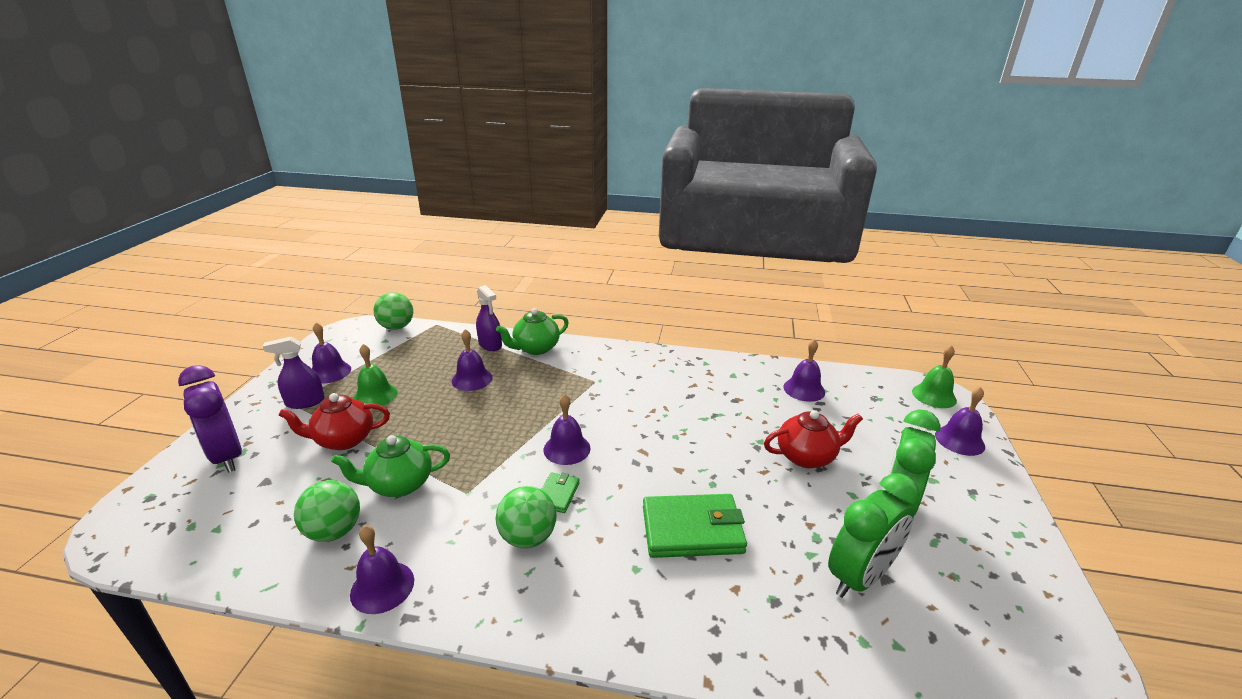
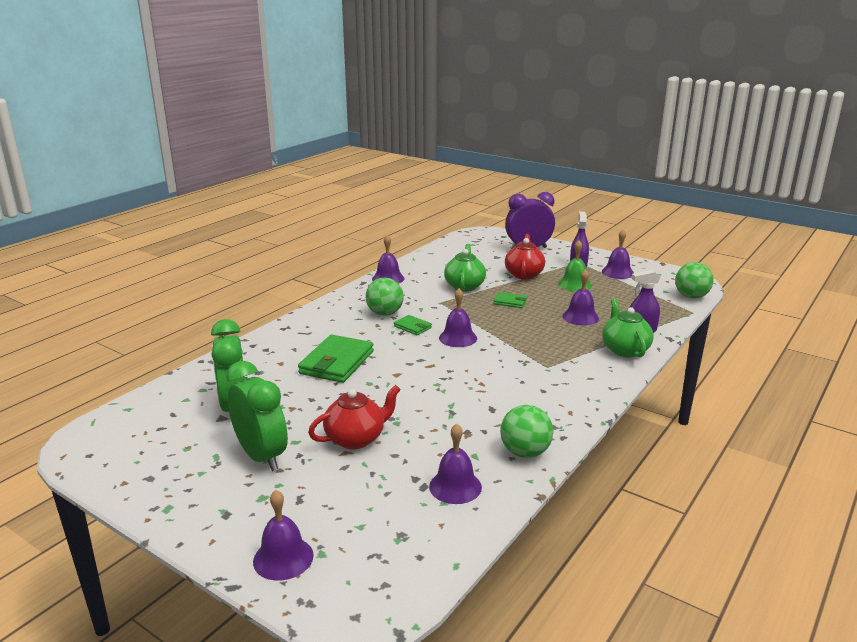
camera: 115 degrees right, 5 degrees down
green ball [294,480,360,542] -> green ball moved to [500,405,553,458]
red teapot [764,410,863,468] -> red teapot turned 135 degrees counterclockwise [308,385,401,449]
green bell [912,345,957,408] -> none
none -> green wallet [493,292,527,308]

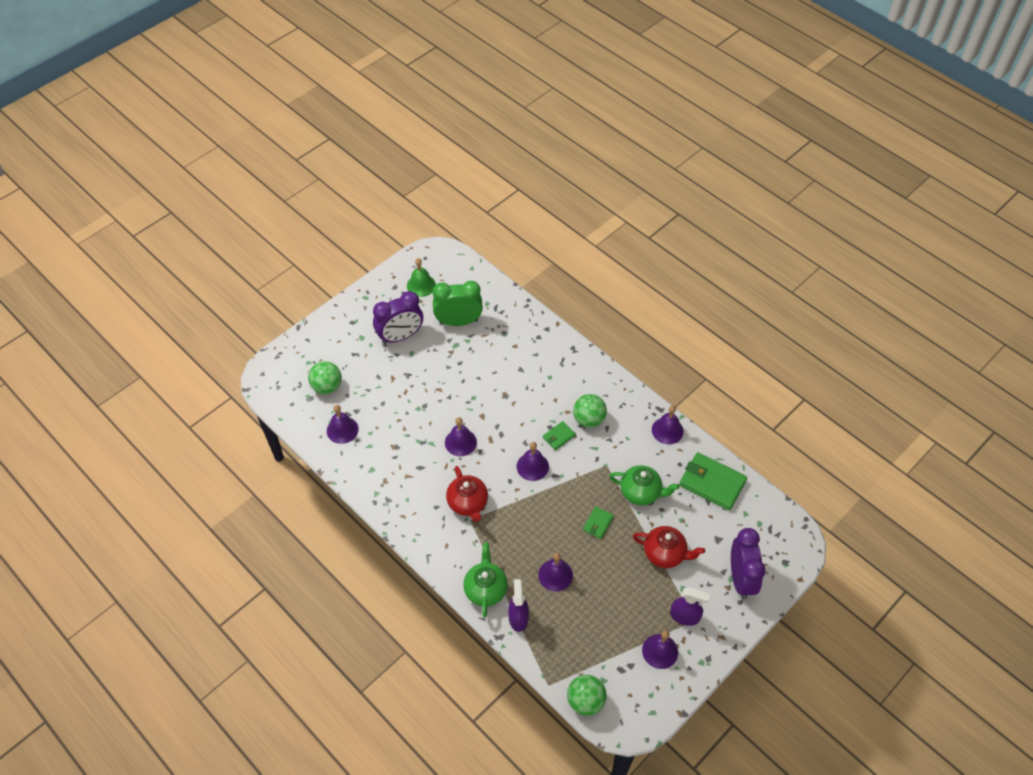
camera: 100 degrees right, 30 degrees up
green clock [226,361,288,471] -> purple clock [373,291,423,344]
purple bell [253,490,314,581] -> purple bell moved to [445,417,477,456]
green wallet [298,335,374,383] -> green wallet moved to [679,452,747,511]
red teapot [308,385,401,449] -> red teapot moved to [446,466,488,522]
green ball [500,405,553,458] -> green ball moved to [308,361,342,394]
green bell [558,240,592,291] -> green bell moved to [407,258,436,297]
green teapot [602,299,654,358] -> green teapot turned 90 degrees counterclockwise [463,542,508,617]

